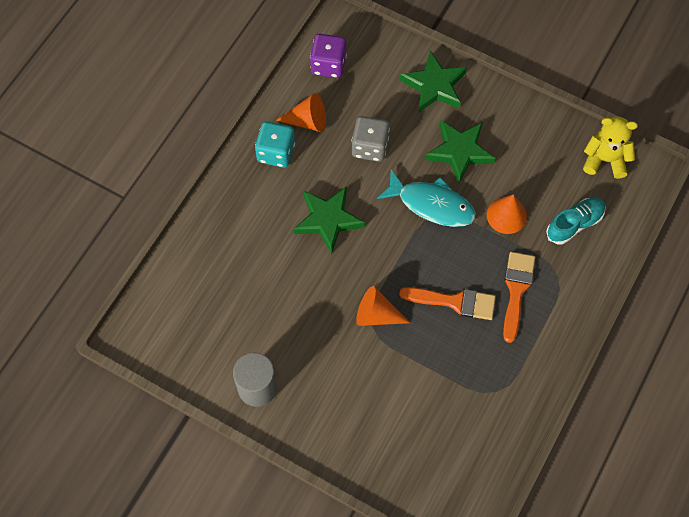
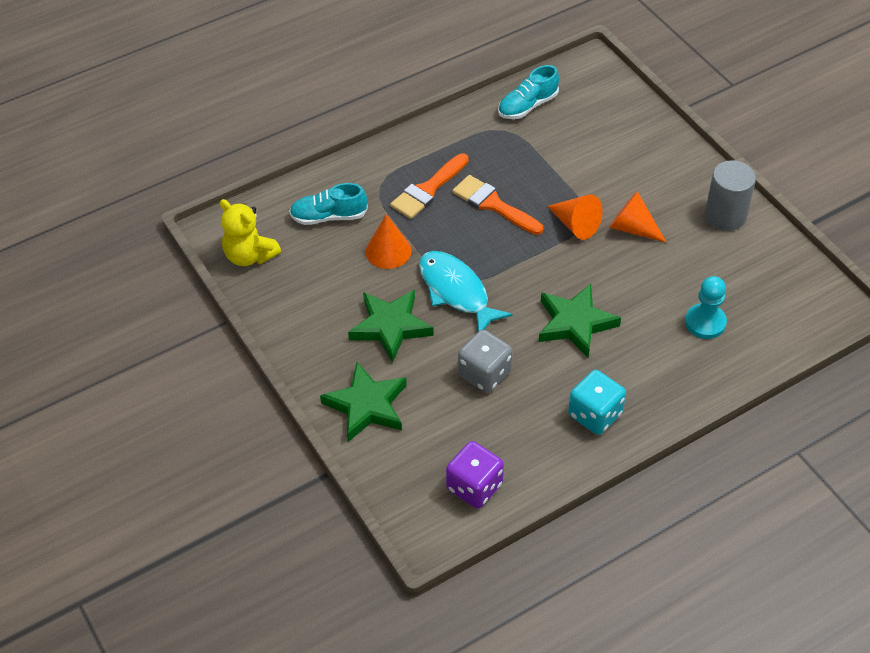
camera: 150 degrees left, 15 degrees down
orange cone [276,93,326,132] -> orange cone moved to [609,191,666,242]
none -> turquoise shoe [498,65,559,119]
none -> turquoise pawn [685,276,727,339]

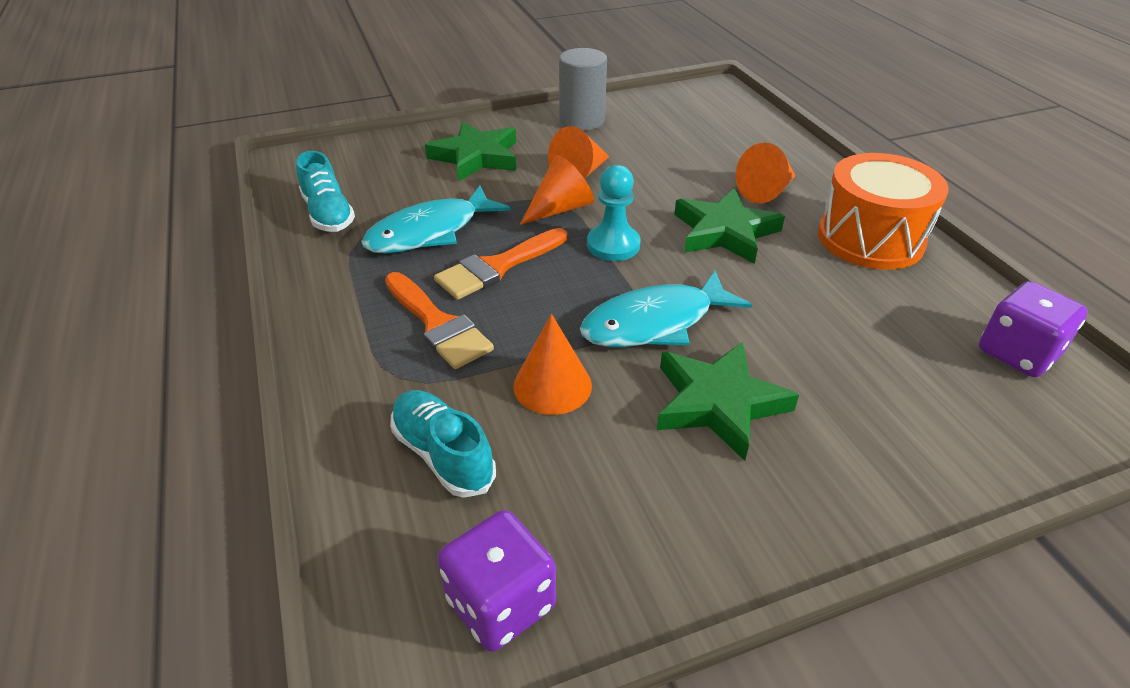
camera: 80 degrees left, 10 degrees down
yellow teddy bear [220,199,281,266] -> purple dice [437,510,556,652]
turquoise shoe [289,183,368,225] -> turquoise shoe turned 135 degrees clockwise [390,390,496,498]
green star [320,362,407,442] -> green star moved to [425,122,516,182]
grey dice [458,330,513,393] -> none
turquoise dice [568,370,626,435] -> orange drum [818,153,949,270]
turquoise pawn [685,276,727,339] -> turquoise pawn moved to [587,165,641,261]
none -> turquoise fish [361,186,511,253]
none -> orange cone [736,143,795,203]

